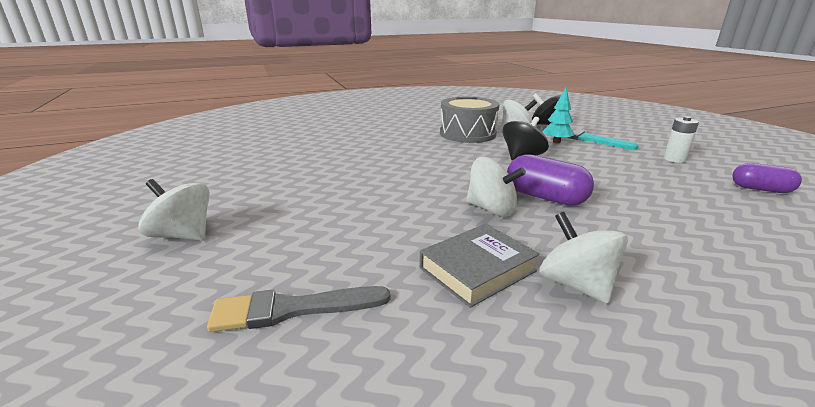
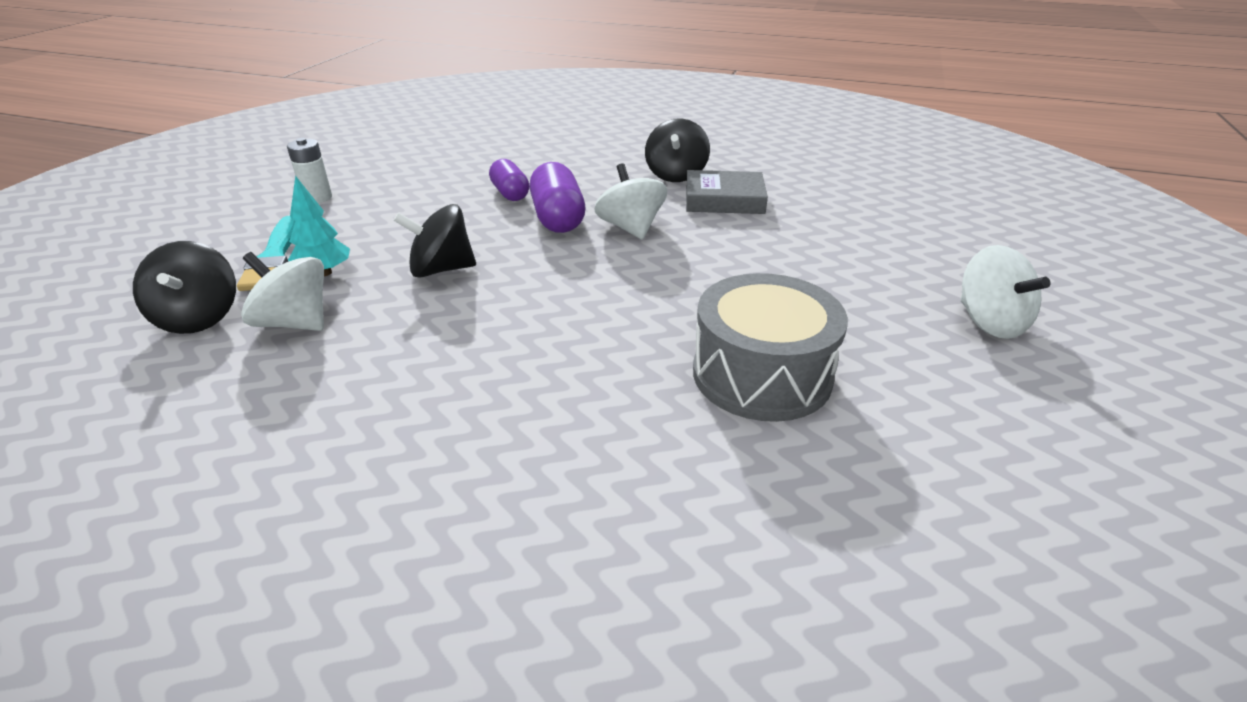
camera: 140 degrees left, 10 degrees up
grey brush [207,286,390,332] -> none
grey drum [440,97,499,143] -> grey drum moved to [693,273,848,422]
white spinning top [539,212,628,304] -> black spinning top [645,118,710,182]
purple capsule [732,163,802,193] -> purple capsule moved to [489,159,529,201]

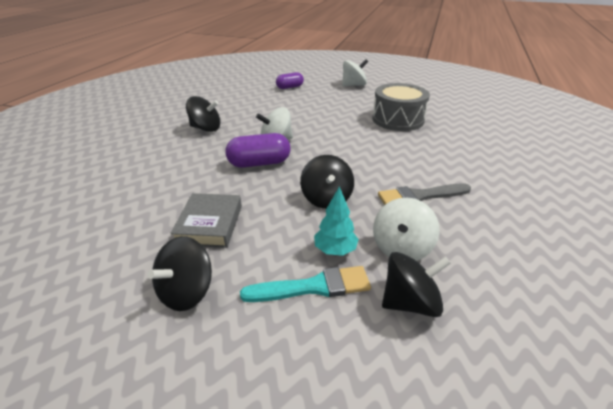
camera: 90 degrees left, 0 degrees up
white battery [287,138,332,203] -> black spinning top [147,236,212,311]
purple capsule [489,159,529,201] -> purple capsule moved to [276,72,304,89]
grey book [686,170,768,214] -> grey book moved to [170,193,242,248]
none -> grey brush [378,183,471,205]

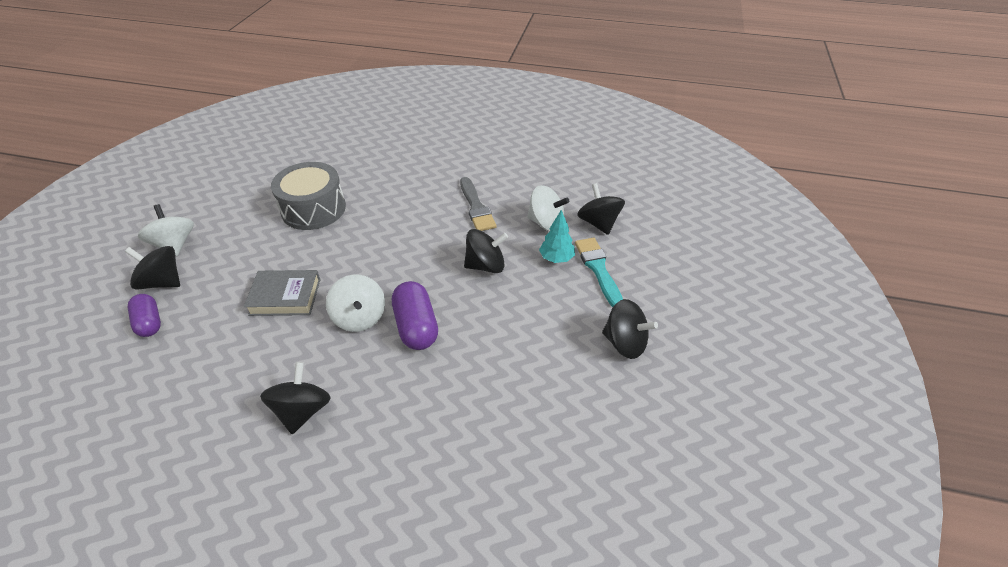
camera: 95 degrees left, 10 degrees up
grey book [170,193,242,248] -> grey book moved to [244,270,320,316]
none -> black spinning top [125,246,180,290]

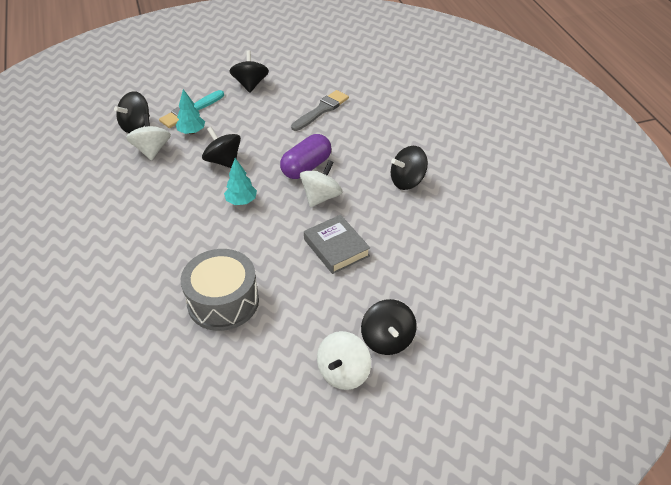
camera: 120 degrees left, 0 degrees up
purple capsule [128,294,161,337] -> none
grey brush [460,177,496,231] -> grey brush moved to [291,90,349,131]
none -> turquoise tree [224,158,257,205]

